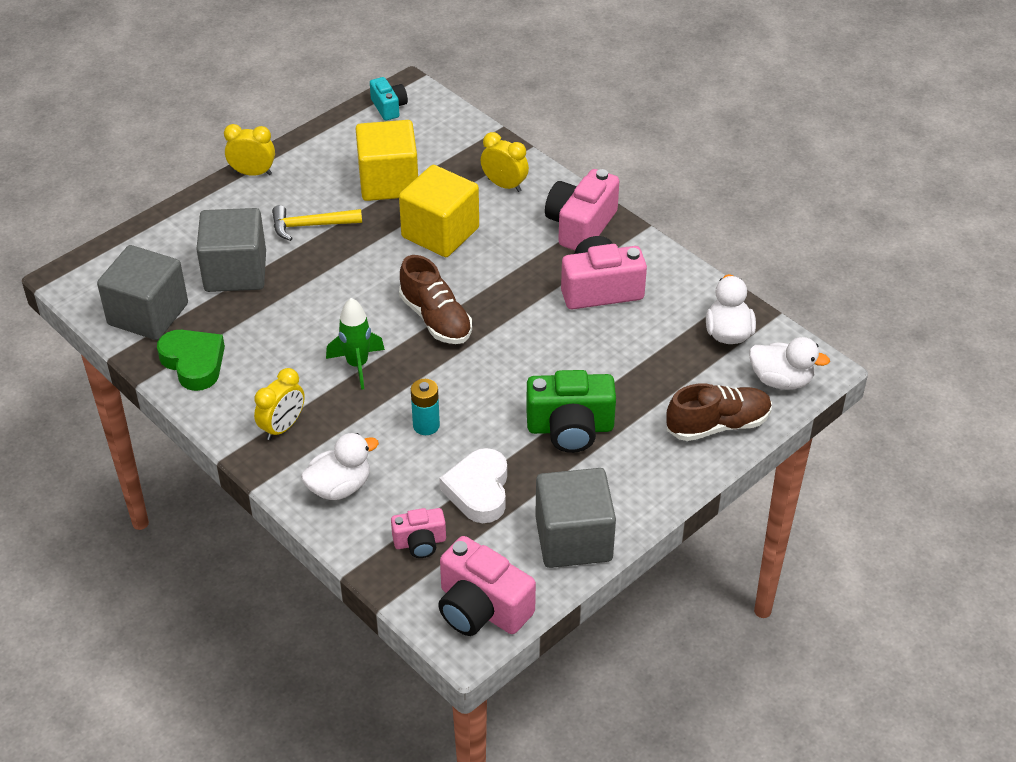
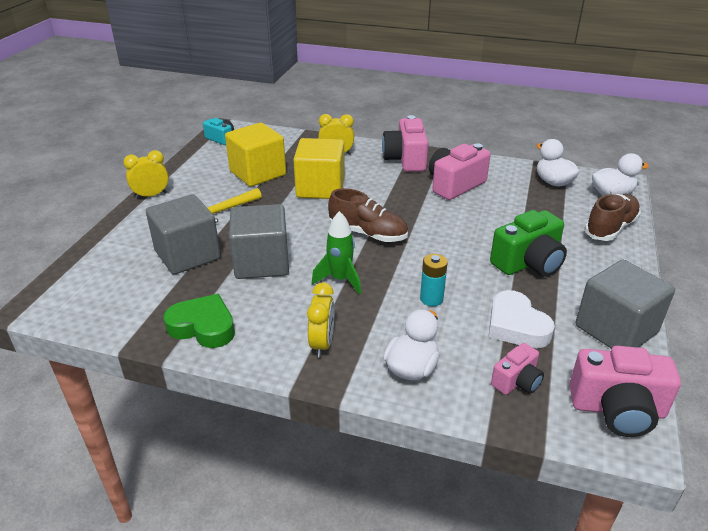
camera: 30 degrees left, 10 degrees down
grey cube [97,245,188,340] -> grey cube moved to [229,204,289,279]

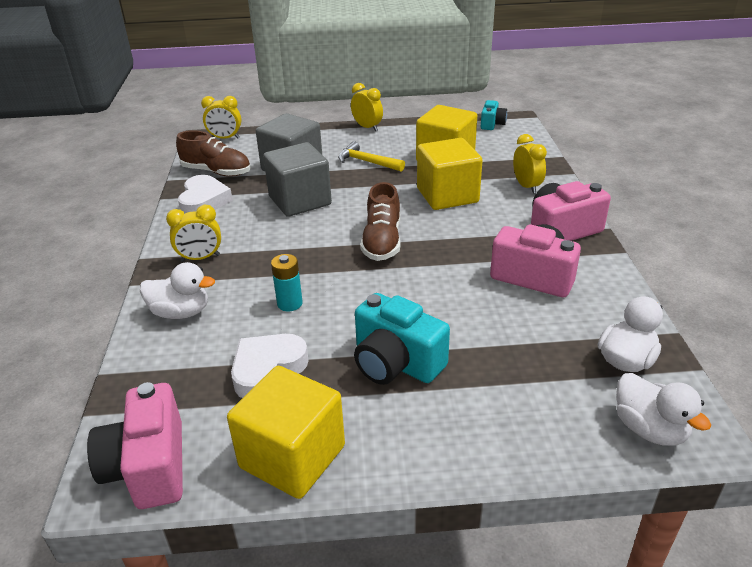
camera: 70 degrees right, 0 degrees up
green heart [164,294,235,348] -> white heart [178,175,233,214]
green rocket [312,211,361,294] -> none
green camera [490,210,567,277] -> turquoise camera [354,293,450,385]
pink camera [491,343,544,395] -> none
grey cube [576,260,675,349] -> yellow cube [227,366,345,499]
brown shoe [584,194,641,241] -> brown shoe moved to [176,130,251,177]
none -> yellow clock [201,96,241,139]

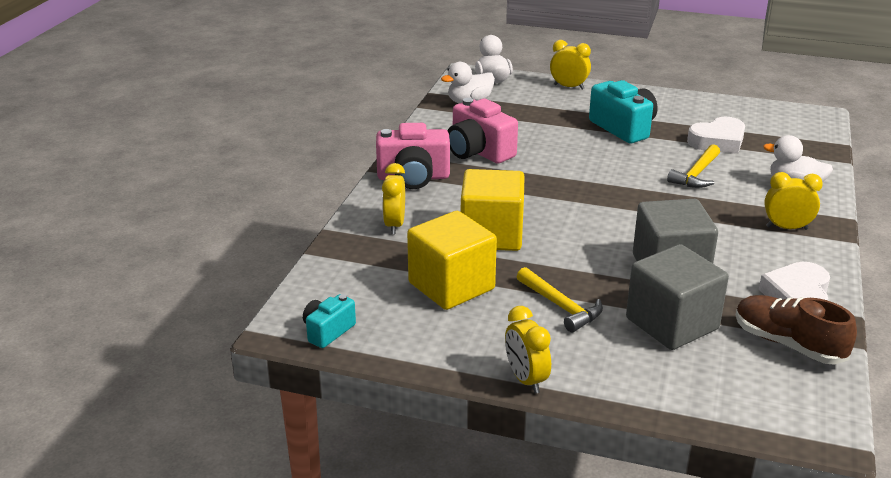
camera: 160 degrees left, 5 degrees down
pink camera [87,382,183,509] -> none
yellow clock [201,96,241,139] -> yellow clock moved to [550,40,591,90]
yellow cube [227,366,345,499] -> none
turquoise battery [271,254,303,311] -> yellow hammer [667,144,720,188]
brown shoe [360,182,400,261] -> none

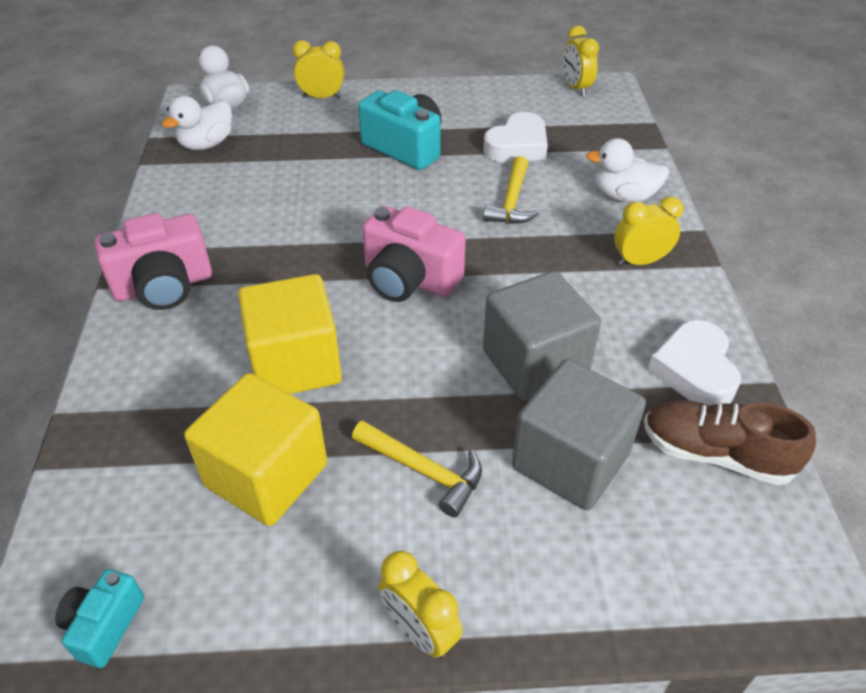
camera: 20 degrees left, 15 degrees up
yellow clock [382,163,405,234] -> yellow clock moved to [563,26,599,96]
pink camera [448,98,518,164] -> pink camera moved to [362,206,466,302]

